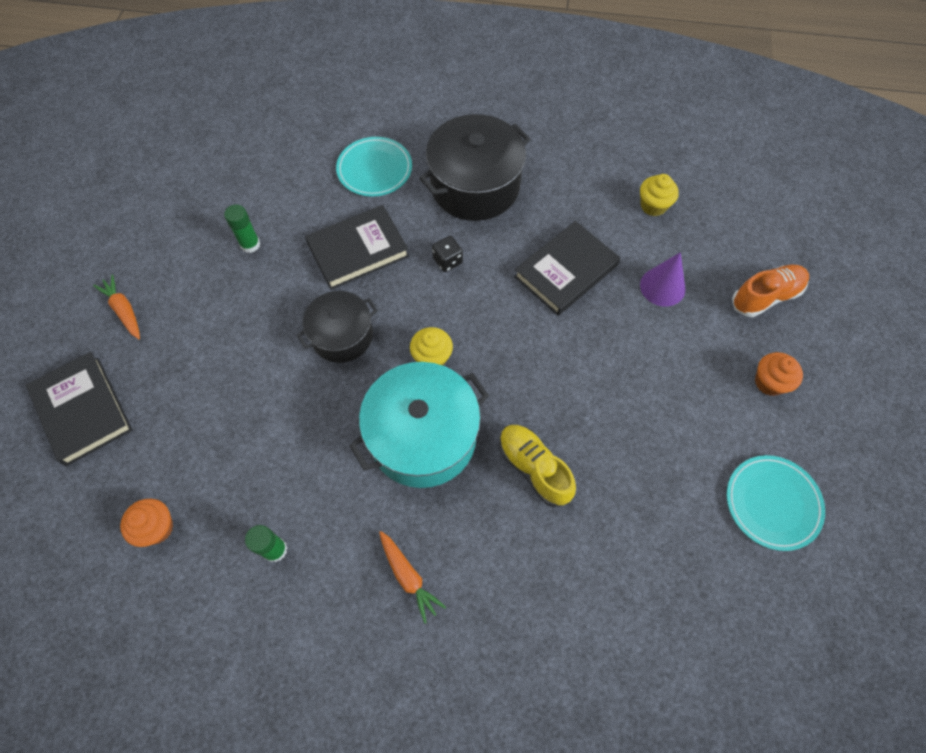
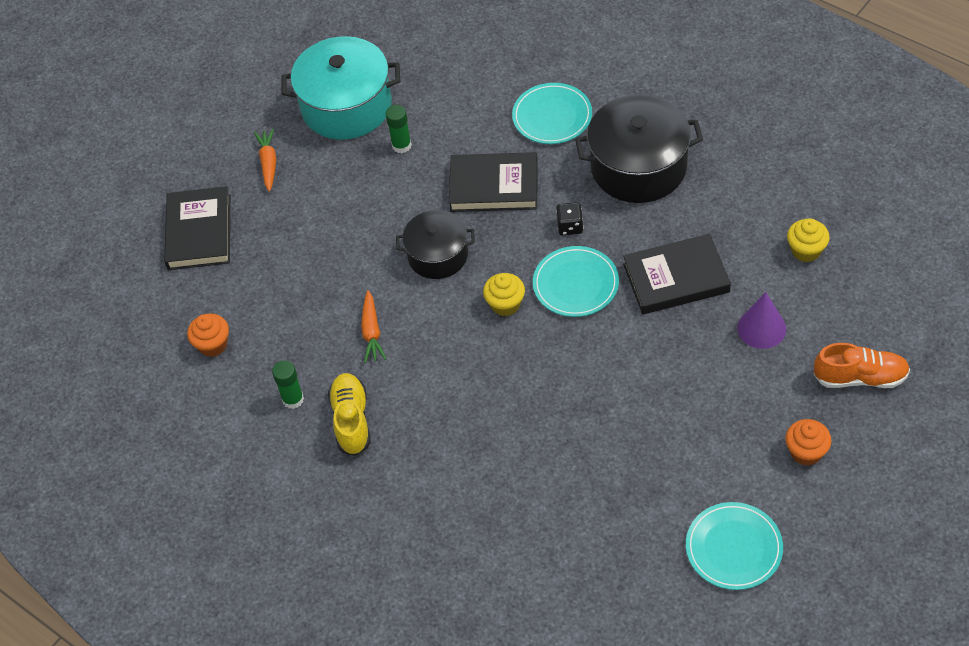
camera: 35 degrees right, 10 degrees down
turquoise pot [349,362,489,488] -> turquoise pot moved to [281,36,400,140]
orange carrot [379,531,446,624] -> orange carrot moved to [361,290,386,363]
yellow shoe [499,425,576,507] -> yellow shoe moved to [328,373,371,456]
none -> turquoise plate [533,246,619,317]

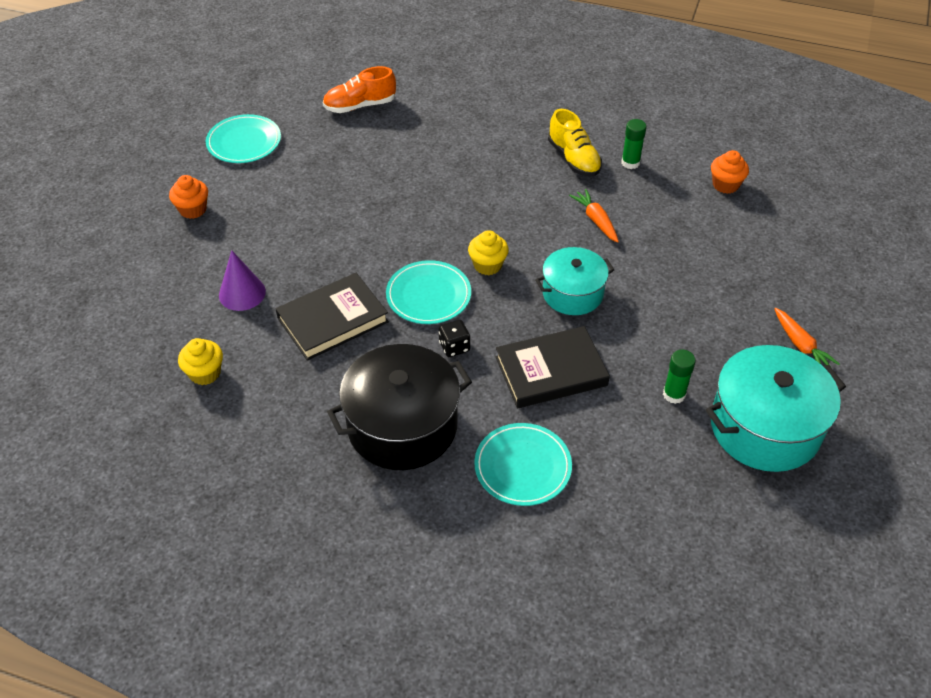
camera: 155 degrees right, 5 degrees down
black book [164,186,230,270] -> none
black pot [396,210,475,279] -> turquoise pot [535,247,615,315]
orange shoe [813,343,910,388] -> orange shoe moved to [323,66,396,113]

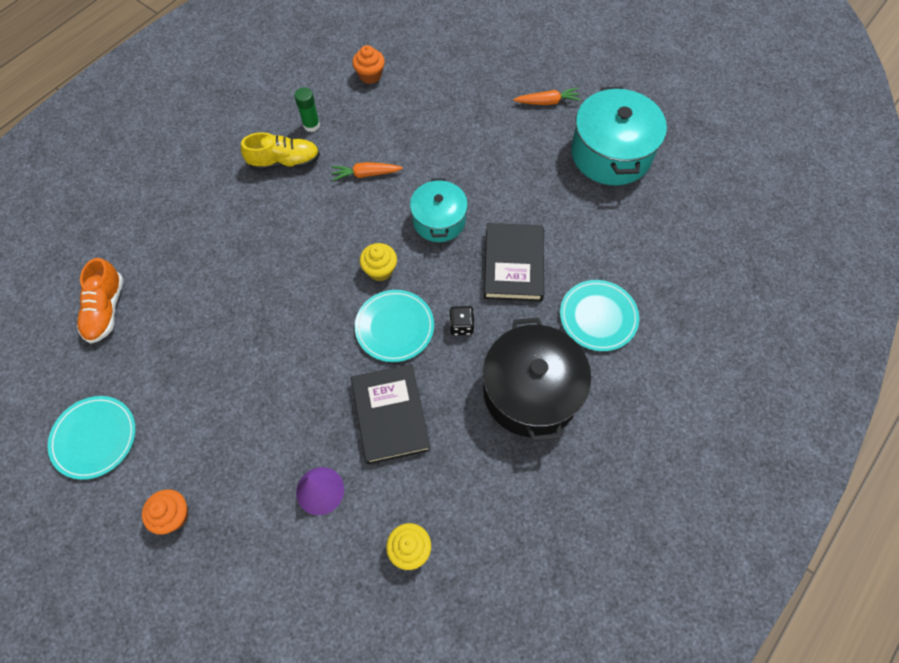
camera: 70 degrees left, 15 degrees up
green glue stick [663,350,696,404] -> none

